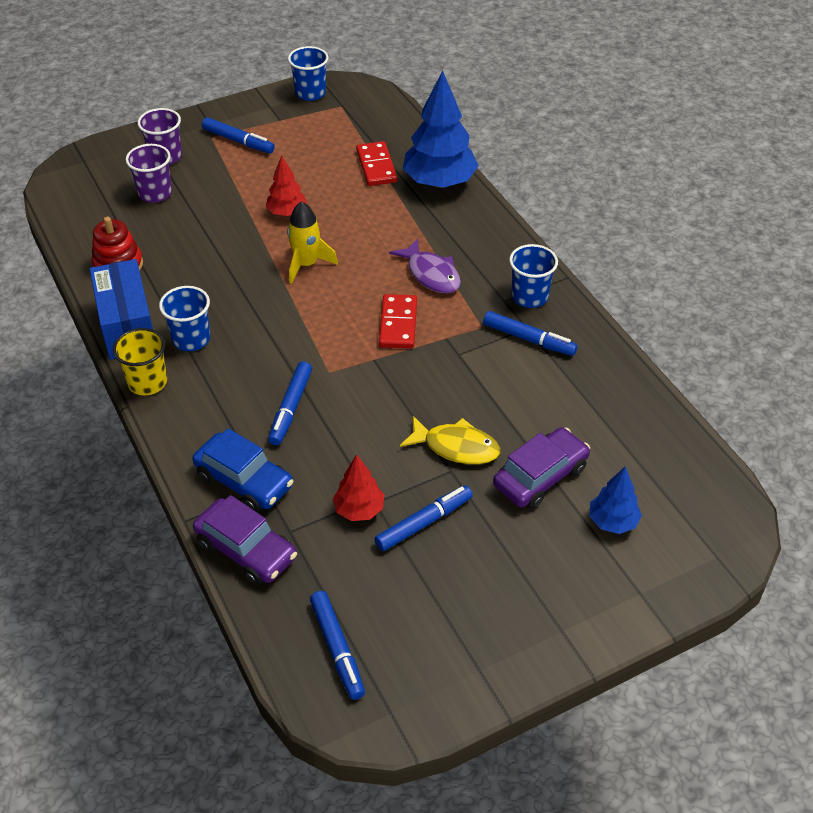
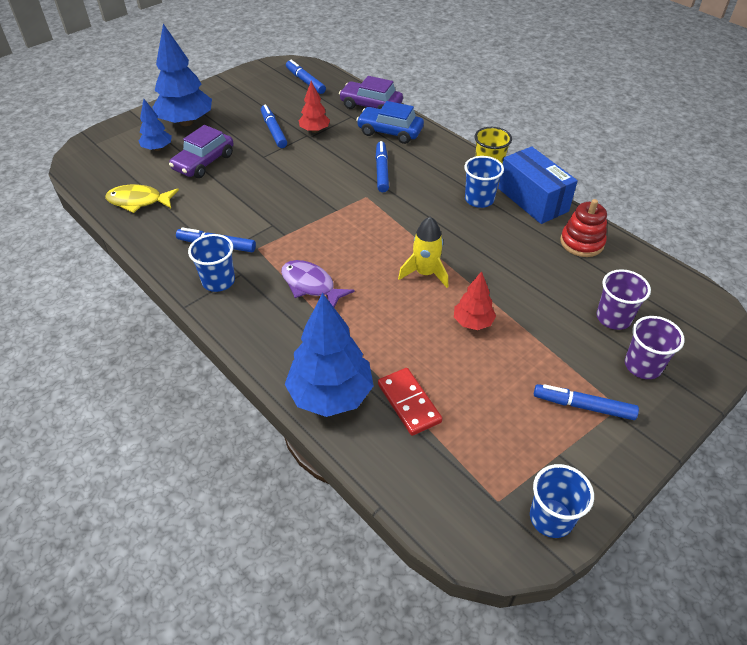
camera: 165 degrees right, 0 degrees up
blue marker [375,485,473,551] -> blue marker turned 120 degrees clockwise [261,104,287,148]
red domino [379,294,417,348] -> none
yellow fish [400,416,500,465] -> yellow fish moved to [105,184,179,213]
none -> blue tree [152,24,212,126]

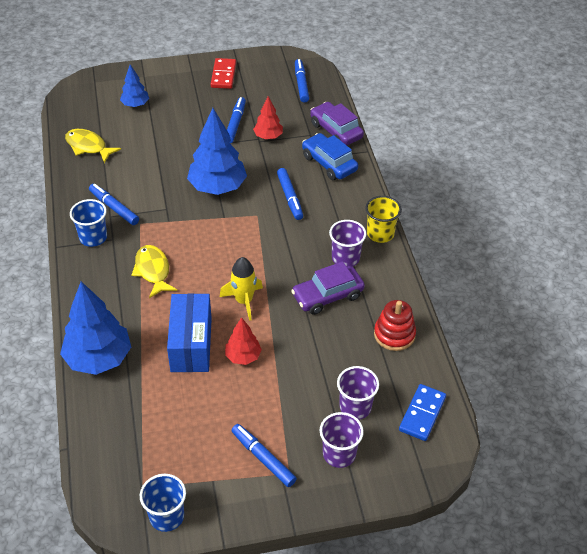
camera: 30 degrees right, 0 degrees up
blue tree [152,24,212,126] -> blue tree moved to [187,108,247,195]
purple car [169,125,234,178] -> purple car moved to [291,261,365,315]
purple fish [281,260,355,307] -> yellow fish [131,245,177,298]
blue marker [376,141,389,192] -> blue marker turned 135 degrees clockwise [277,168,303,220]
red domino [378,368,442,436] -> red domino moved to [211,58,236,89]
blue cup [464,156,504,208] -> purple cup [329,220,366,267]
blue box [498,146,578,224] -> blue box moved to [167,293,212,372]
none -> blue domino [399,384,446,441]

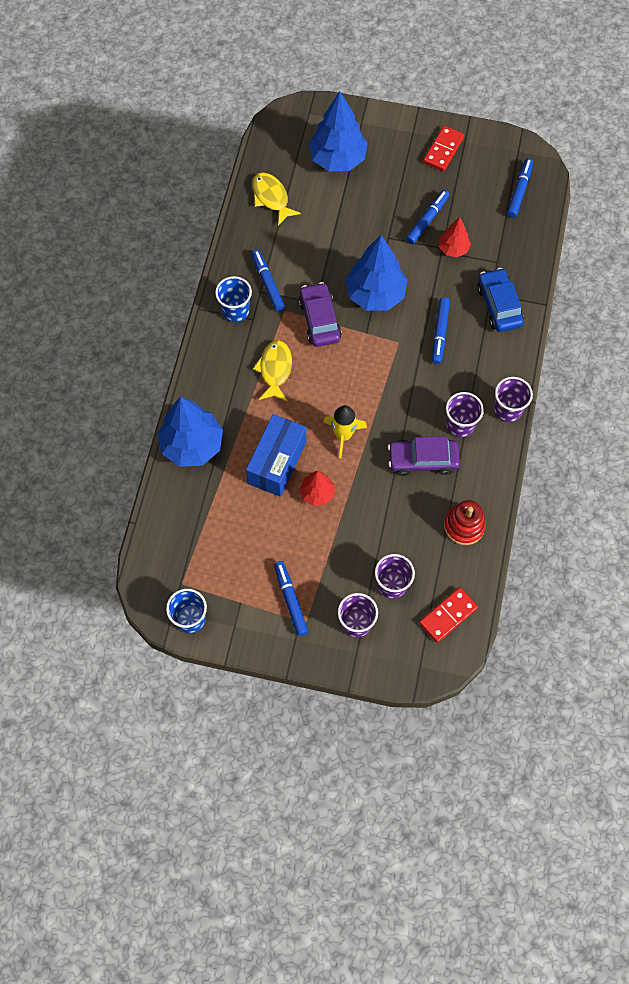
camera: 25 degrees right, 20 degrees up
blue tree [120,65,149,107] -> blue tree [309,91,368,171], size x1.87
purple car [310,102,364,145] -> purple car moved to [299,282,342,347]
yellow cup [365,196,402,243] -> purple cup [494,377,533,422]
blue domino [399,384,446,441] -> red domino [419,587,478,643]

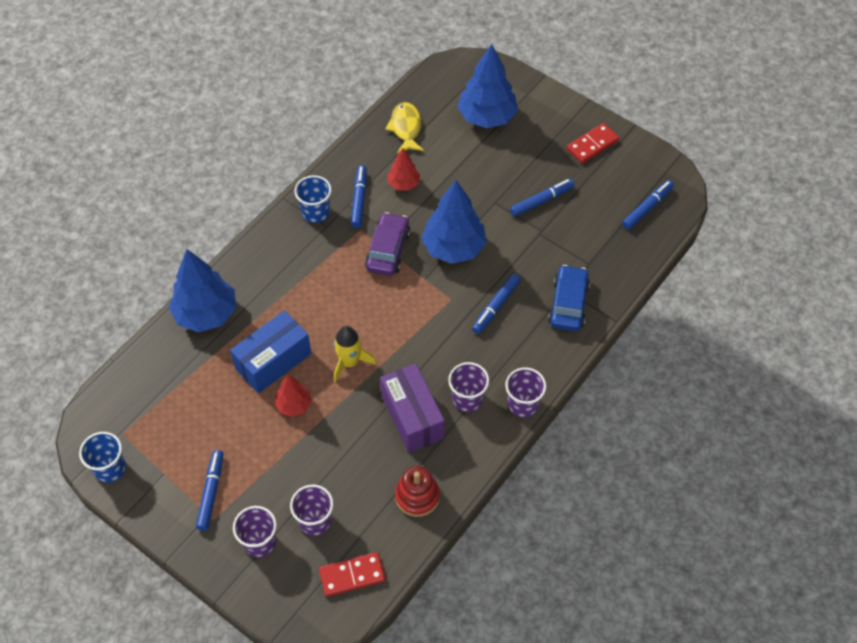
camera: 25 degrees right, 10 degrees down
yellow fish [253,340,292,401] -> none
purple car [388,436,460,476] -> purple box [380,363,445,453]
red tree [439,217,471,257] -> red tree moved to [387,148,420,190]

